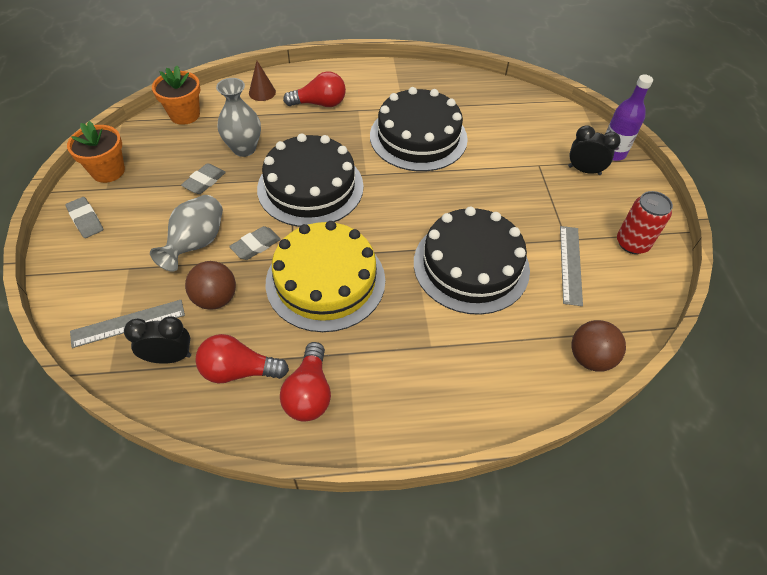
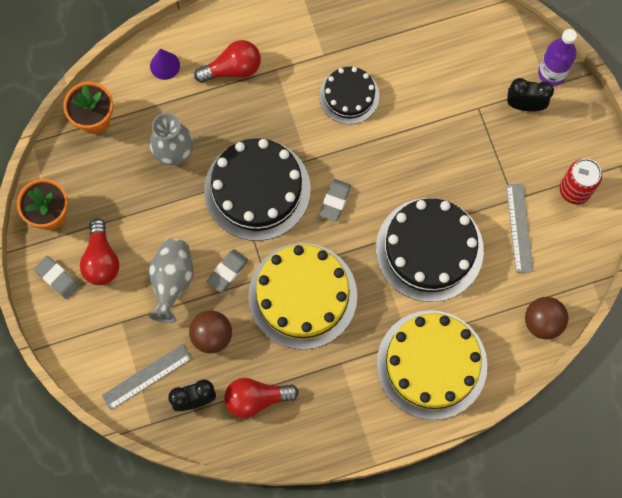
camera: 10 degrees left, 20 degrees up
grey eraser [181,163,226,194] -> grey eraser moved to [319,179,351,222]
brown cone [249,61,276,101] -> purple cone [150,49,180,80]
red light bulb [280,342,331,422] -> red light bulb moved to [80,218,119,285]
black cake [370,87,468,171] -> black cake [319,67,379,124], size x0.58
none -> yellow cake [377,310,487,420]

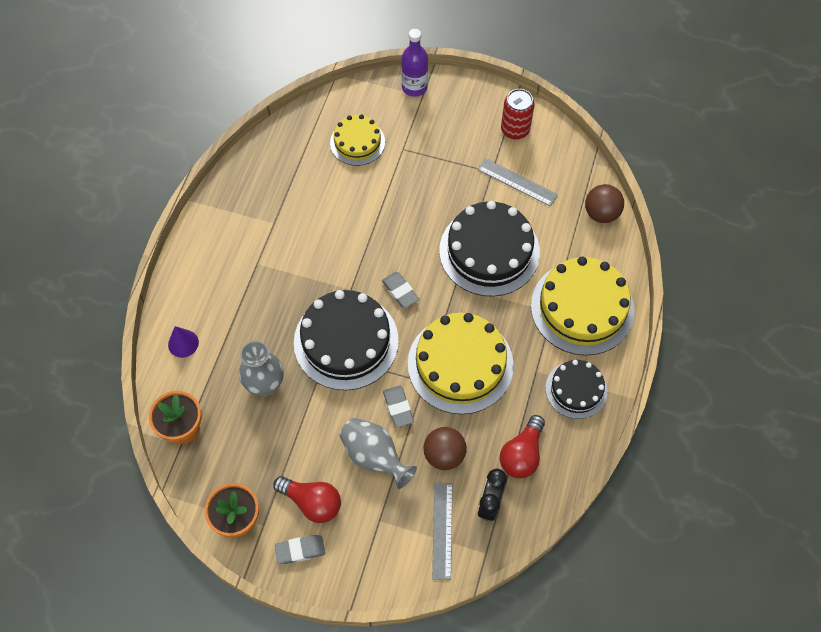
camera: 55 degrees left, 10 degrees down
red light bulb [194,40,261,83] -> none
black cake [319,67,379,124] -> black cake moved to [545,360,608,419]
black clock [507,78,554,112] -> none
none -> yellow cake [330,114,385,166]

